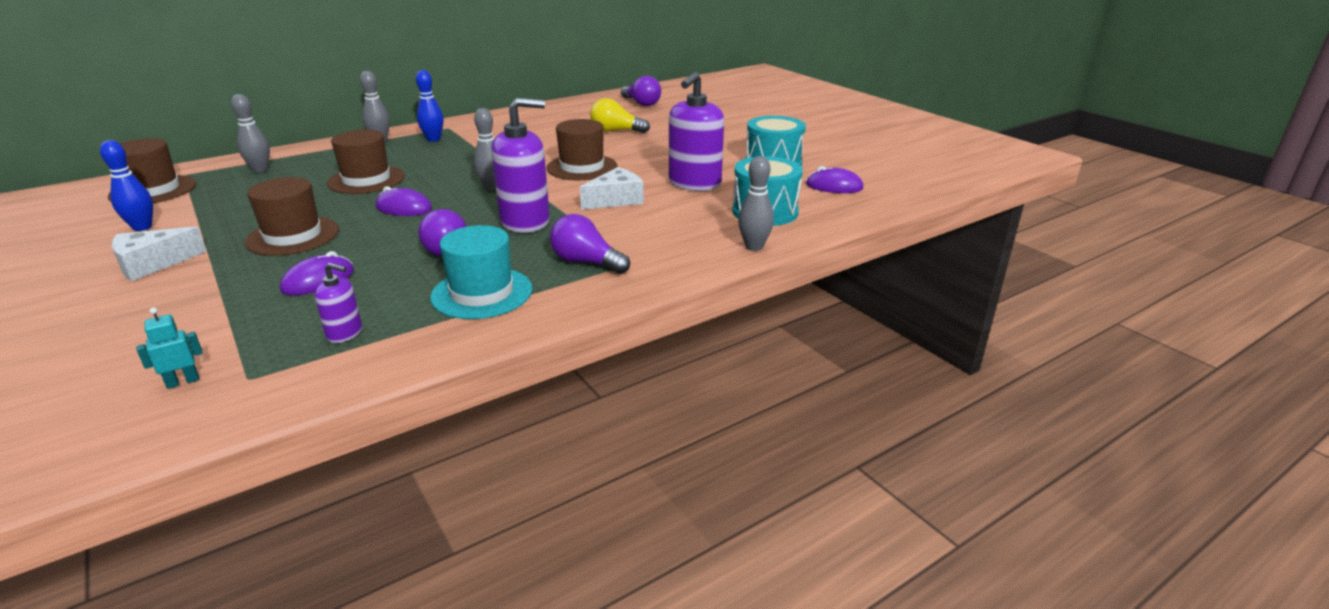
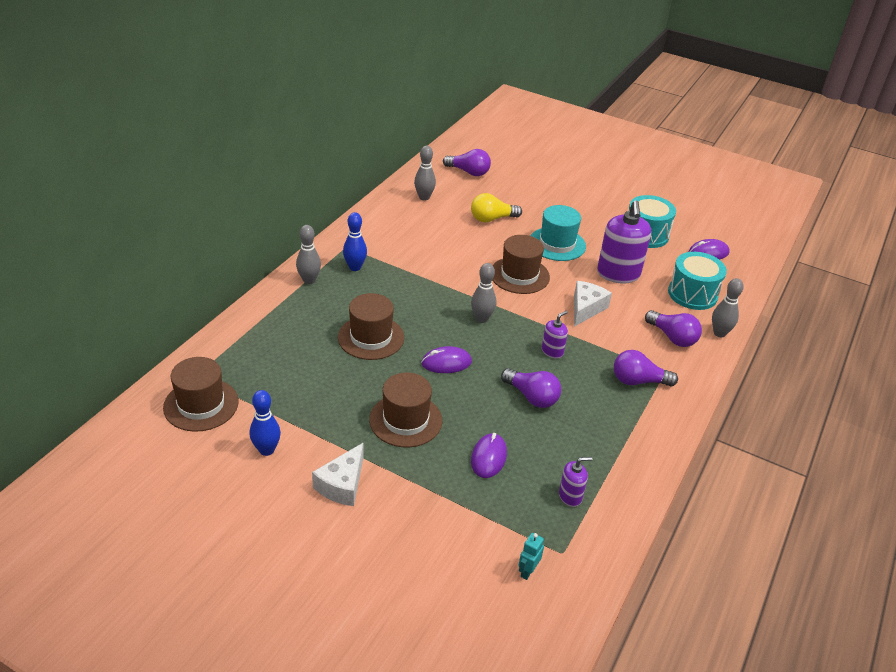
camera: 30 degrees left, 10 degrees up
grey bowling pin [231,94,270,172] -> grey bowling pin moved to [414,146,436,201]
turquoise hat [430,225,532,319] -> turquoise hat moved to [531,205,586,261]
purple soap dispenser [491,98,550,233] -> purple soap dispenser [542,311,568,359], size x0.49
none -> purple light bulb [645,310,702,347]

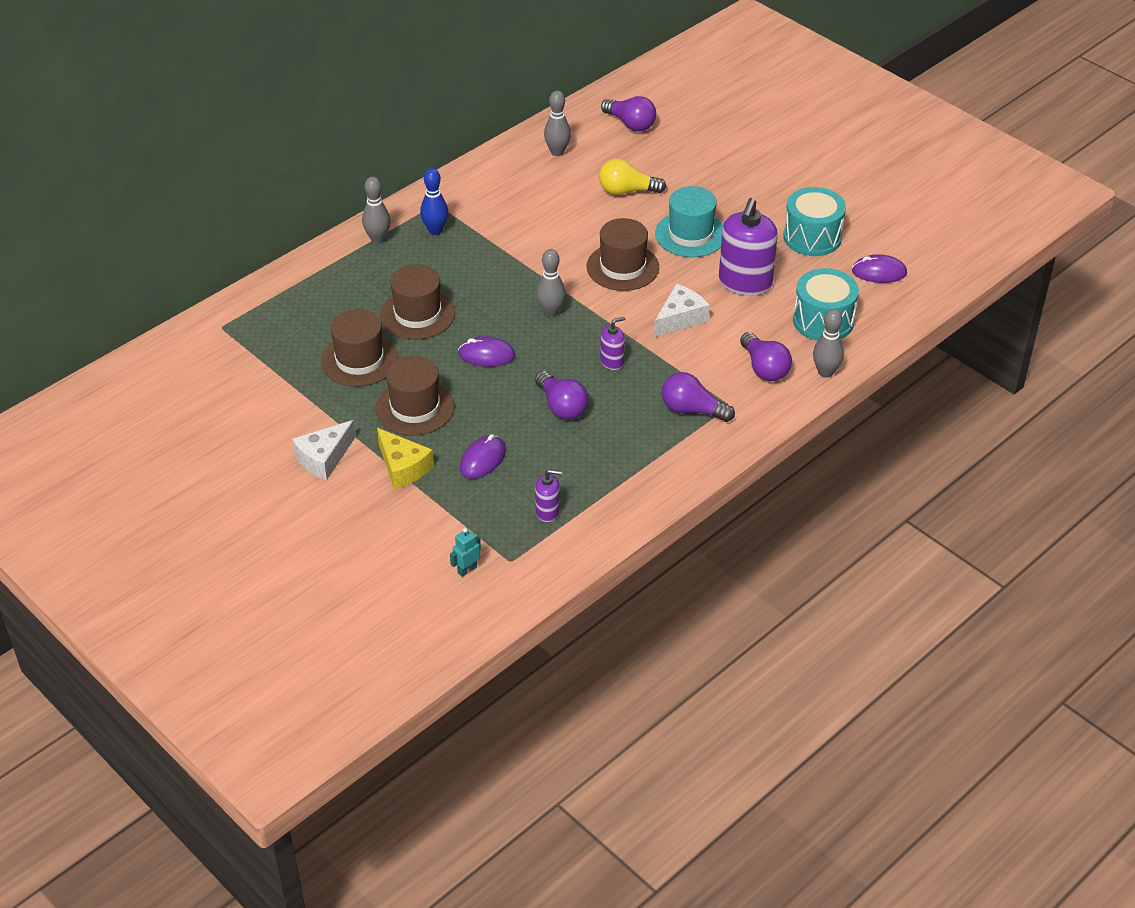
camera: 20 degrees right, 5 degrees up
brown hat [163,357,239,432] -> brown hat moved to [321,309,398,387]
blue bowling pin [250,390,281,456] -> none
none -> yellow cheese [377,428,434,489]

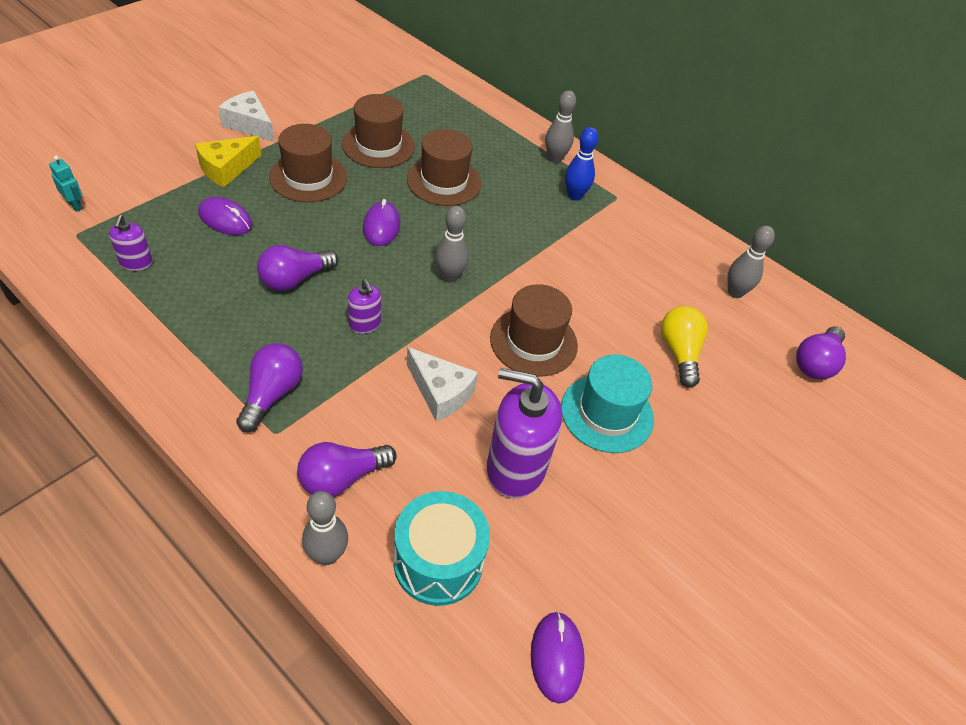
camera: 80 degrees right, 5 degrees up
turquoise drum [783,187,846,256] -> none

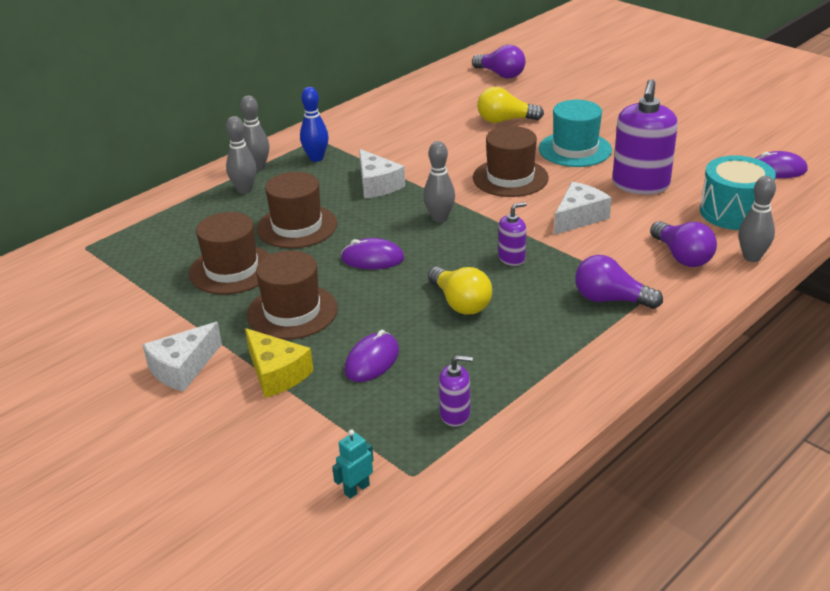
camera: 80 degrees left, 15 degrees down
purple light bulb [257,245,339,291] -> yellow light bulb [428,266,492,315]
grey bowling pin [727,226,775,298] -> grey bowling pin moved to [226,116,257,194]
none -> white cheese [359,149,405,199]

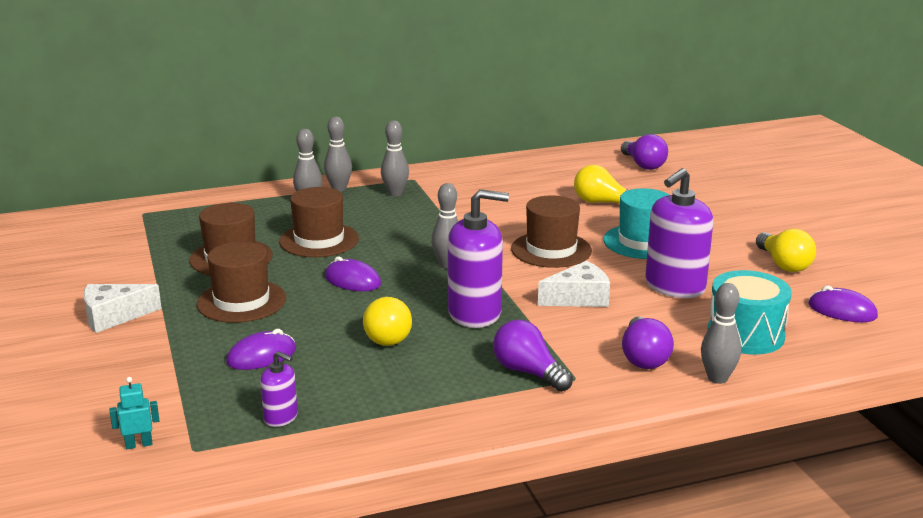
camera: 25 degrees right, 10 degrees down
yellow cheese [245,328,313,398] -> none
blue bowling pin [300,87,329,162] -> grey bowling pin [381,120,409,196]
white cheese [359,149,405,199] -> none
purple soap dispenser [498,202,527,266] -> purple soap dispenser [448,189,509,328], size x2.03
none -> yellow light bulb [756,229,816,272]

